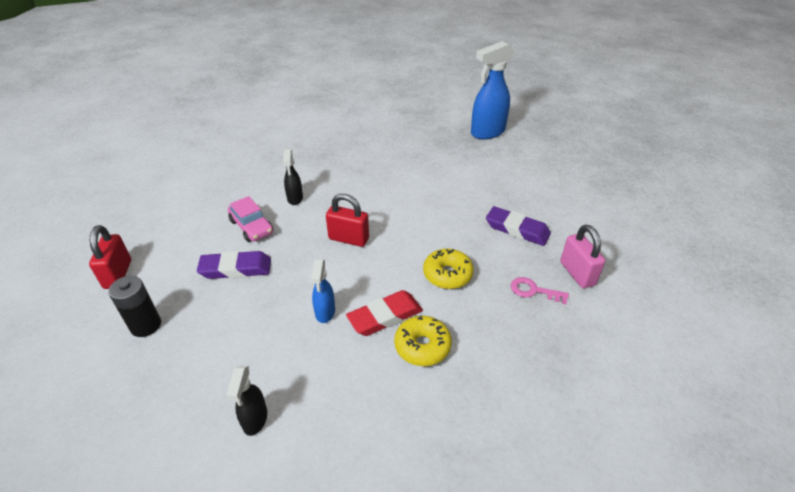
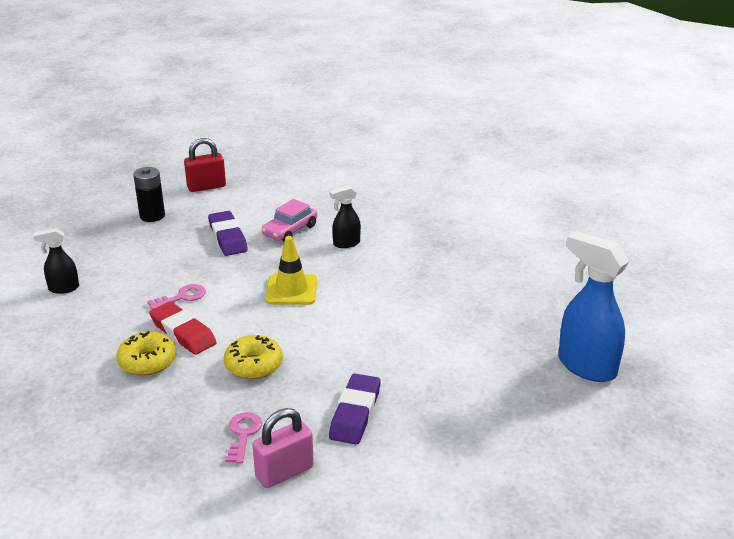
camera: 75 degrees right, 10 degrees down
blue spray bottle [311,260,335,323] -> pink key [147,284,206,310]
red padlock [326,194,369,247] -> yellow traffic cone [265,236,317,305]

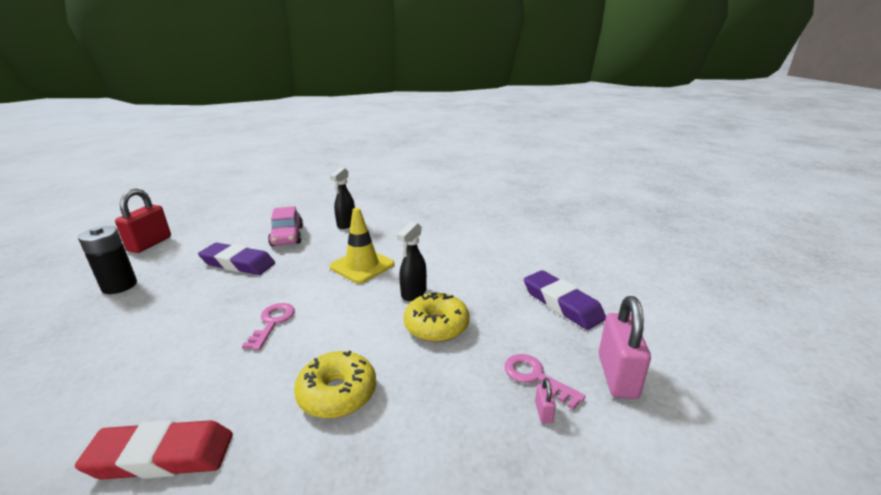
camera: 50 degrees left, 5 degrees down
black spray bottle [33,228,79,294] -> black spray bottle moved to [396,222,427,301]
red eraser [149,302,216,355] -> red eraser moved to [75,420,233,480]
blue spray bottle [558,231,629,382] -> none
none -> pink padlock [535,378,556,423]

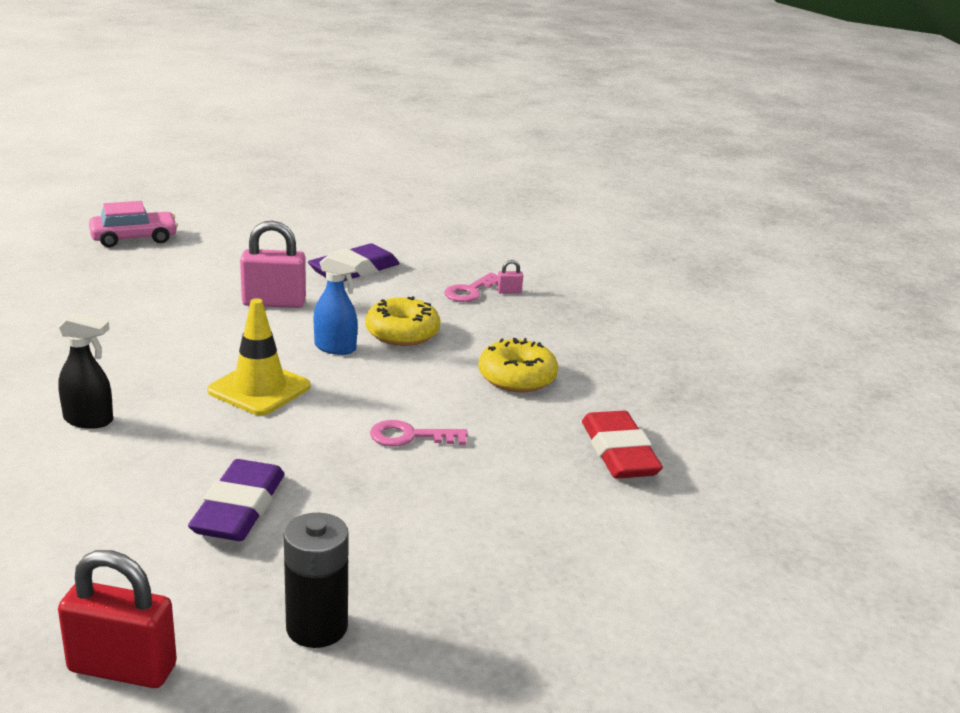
camera: 100 degrees left, 0 degrees up
pink car [268,206,303,246] -> pink car moved to [89,201,178,247]
black spray bottle [396,222,427,301] -> blue spray bottle [313,252,362,355]
pink padlock [599,296,651,399] -> pink padlock moved to [240,221,306,308]

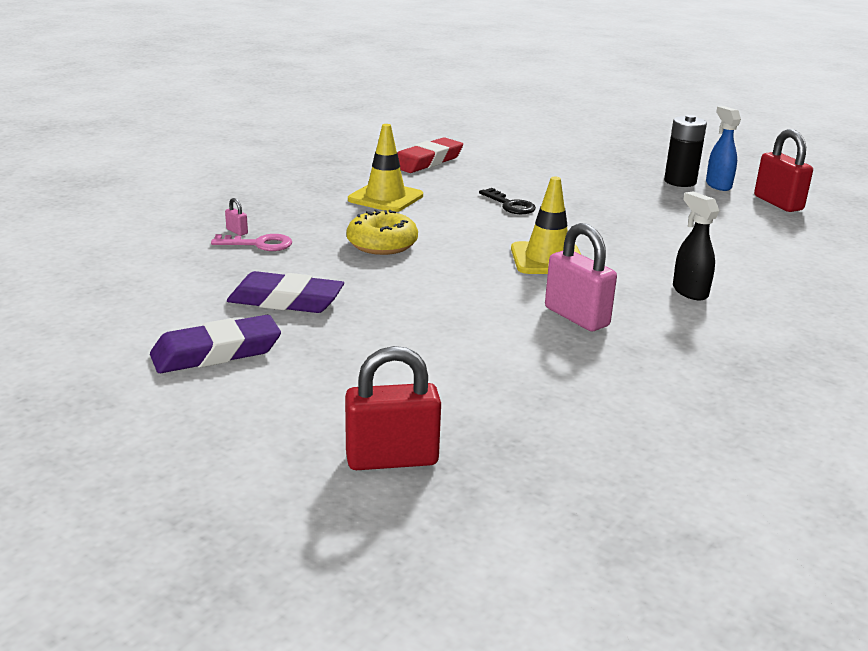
camera: 125 degrees left, 0 degrees up
pink car [89,201,178,247] -> red padlock [345,346,441,470]
purple eraser [188,459,285,541] -> purple eraser moved to [150,315,281,373]
pink padlock [240,221,306,308] -> pink padlock moved to [545,223,617,331]
blue spray bottle [313,252,362,355] -> blue spray bottle moved to [706,106,741,191]
pink key [370,420,468,446] -> black key [479,188,536,214]
yellow donut [478,338,558,392] -> yellow traffic cone [348,124,423,212]

